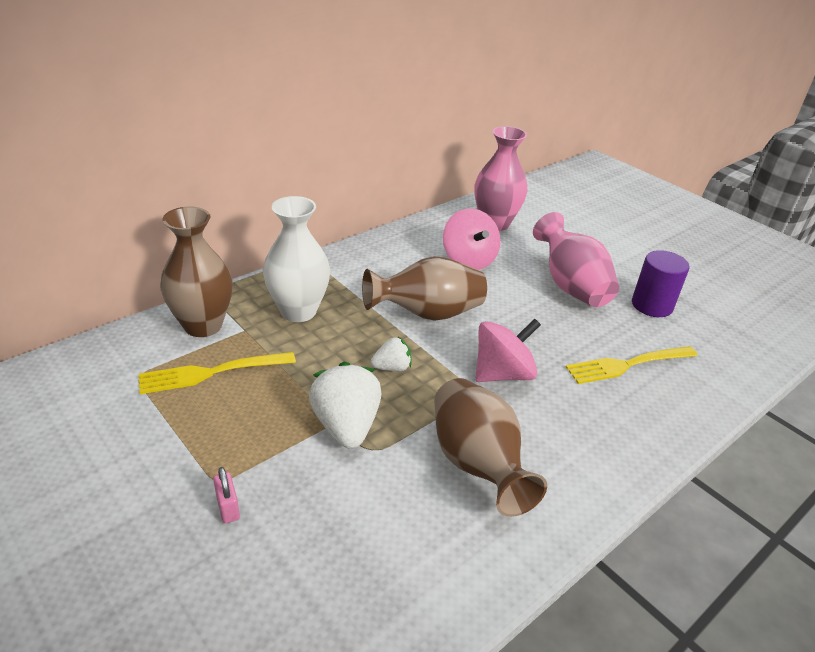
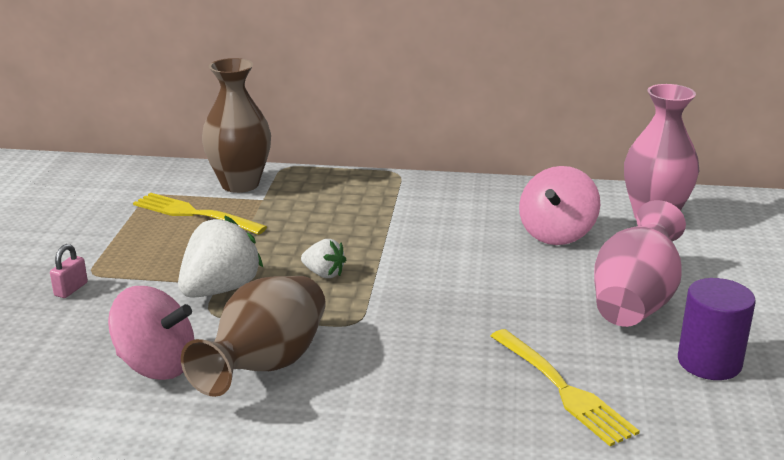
camera: 50 degrees right, 10 degrees down
white vase [263,196,330,322] -> none
brown vase [362,256,487,321] -> none
pink spinning top [475,319,541,382] -> pink spinning top moved to [108,286,194,380]
yellow fork [566,346,698,384] -> yellow fork turned 150 degrees counterclockwise [491,329,640,446]

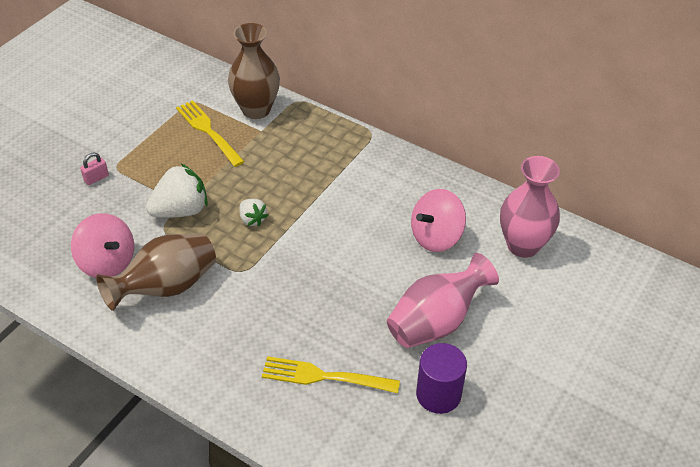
camera: 25 degrees right, 20 degrees up
yellow fork [491,329,640,446] -> yellow fork turned 105 degrees clockwise [262,356,400,393]

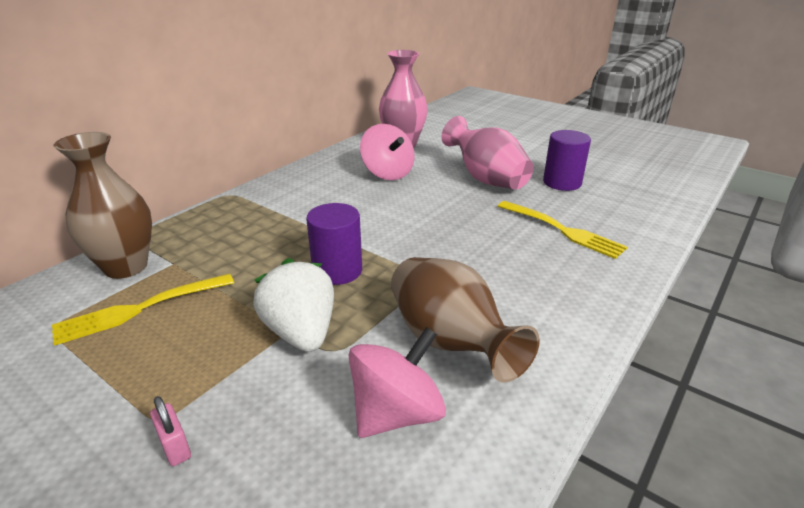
camera: 85 degrees left, 15 degrees down
white strawberry [239,199,268,226] -> purple cylinder [306,203,362,285]
yellow fork [262,356,400,393] -> yellow fork turned 60 degrees counterclockwise [498,201,628,259]

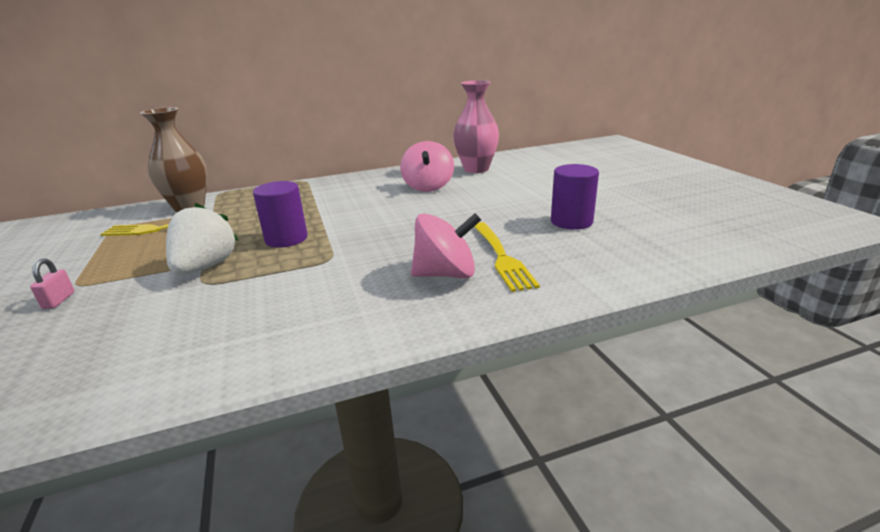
camera: 35 degrees right, 5 degrees down
pink spinning top [349,327,446,438] -> pink spinning top moved to [411,213,481,278]
brown vase [391,257,540,383] -> none
pink vase [441,116,534,190] -> none

